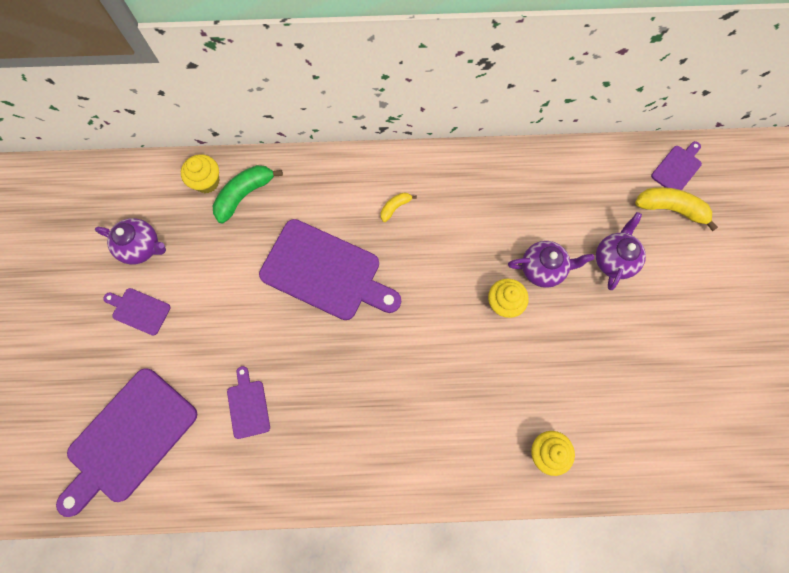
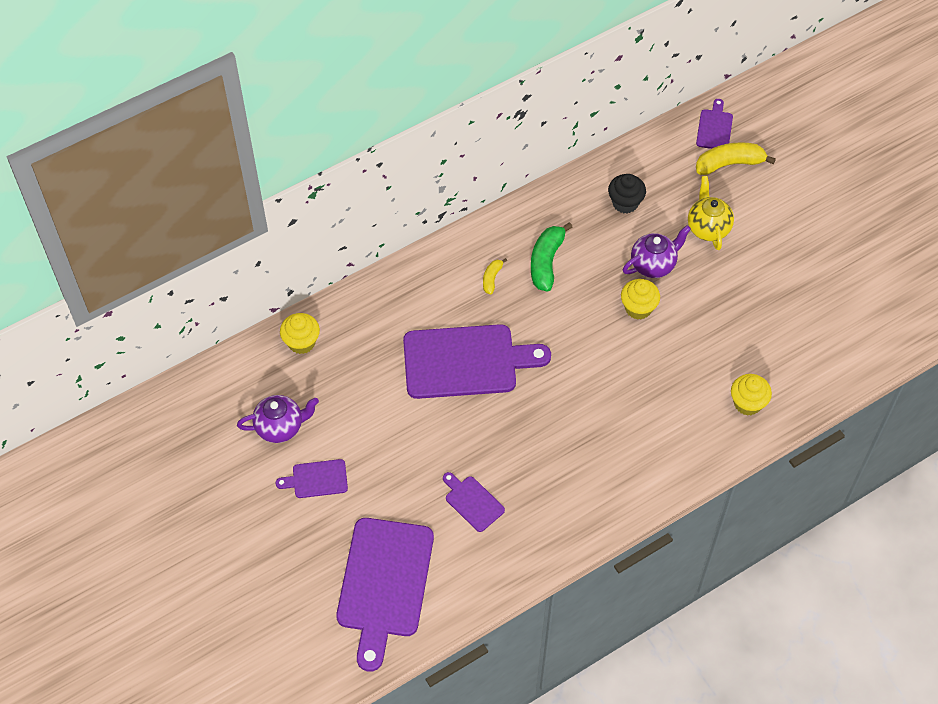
camera: 30 degrees left, 15 degrees down
green banana [213,165,283,223] -> green banana moved to [531,222,573,292]
purple teapot [596,212,646,290] -> yellow teapot [688,176,734,250]
none -> black cupcake [608,174,646,213]

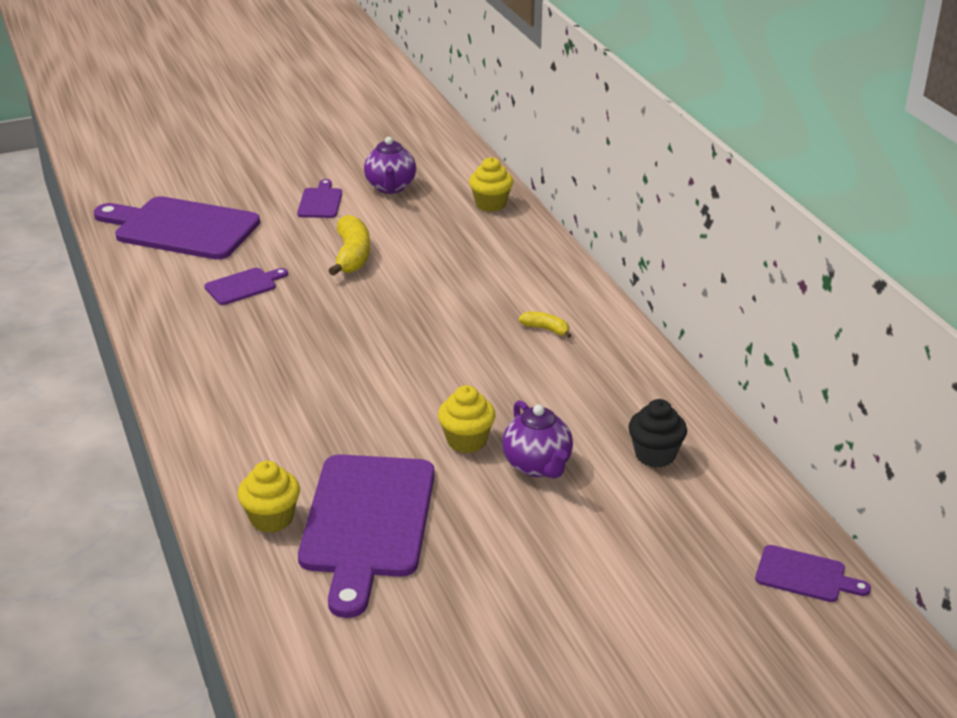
camera: 100 degrees right, 25 degrees down
purple cutting board [403,324,551,399] -> purple cutting board moved to [298,454,435,618]
green banana [531,222,573,292] -> none
yellow teapot [688,176,734,250] -> none
yellow banana [696,142,776,175] -> yellow banana moved to [328,215,370,276]

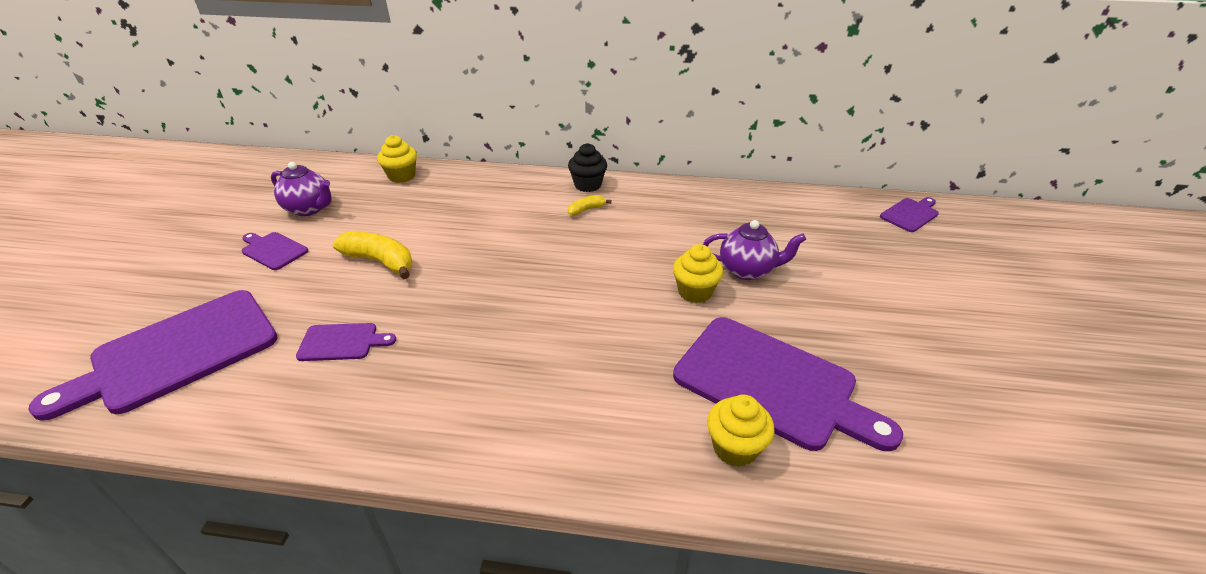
camera: 60 degrees left, 5 degrees up
purple cutting board [204,268,288,305] -> purple cutting board turned 90 degrees clockwise [296,323,396,361]
black cupcake [628,399,687,468] -> black cupcake moved to [568,143,607,192]

